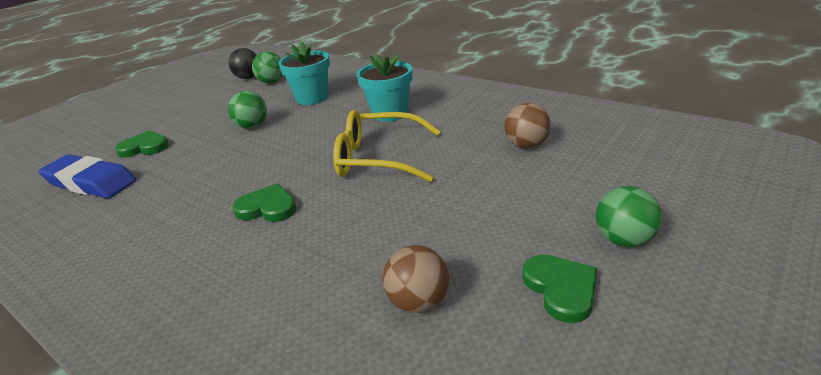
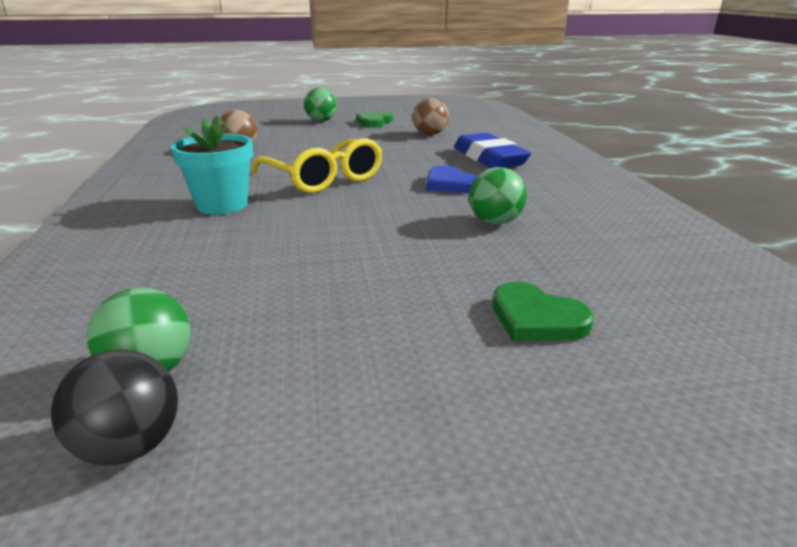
camera: 140 degrees left, 5 degrees down
blue eraser [39,154,136,198] -> blue eraser moved to [454,133,531,168]
green ball [228,91,267,129] -> green ball moved to [469,167,527,225]
green heart [232,184,297,222] -> blue heart [426,165,477,193]
turquoise flower pot [278,41,330,105] -> none

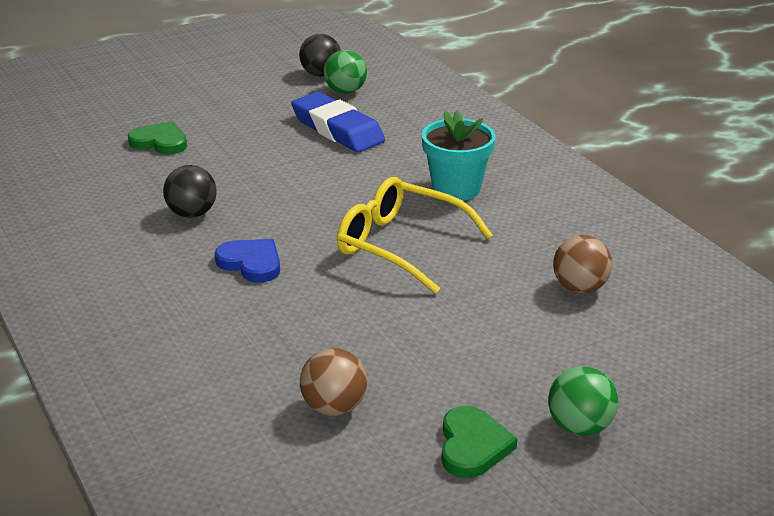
camera: 160 degrees right, 5 degrees up
blue eraser [454,133,531,168] -> blue eraser moved to [291,92,385,152]
green ball [469,167,527,225] -> black ball [163,165,217,218]

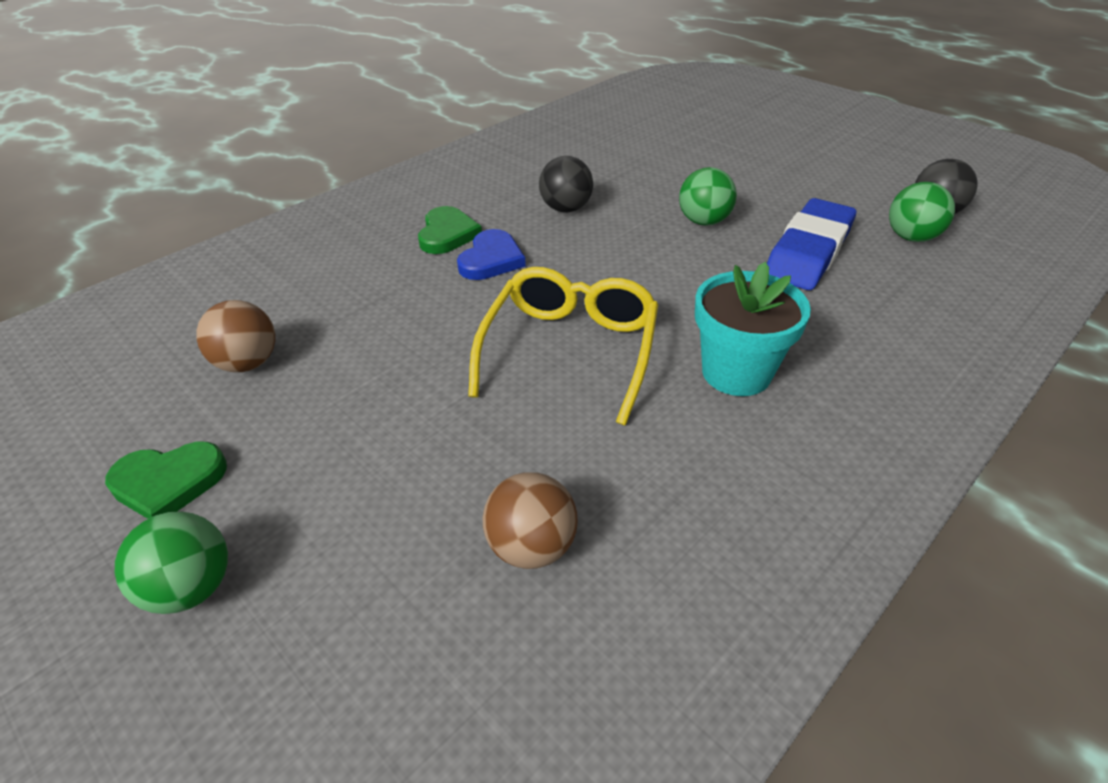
camera: 75 degrees right, 10 degrees up
green heart [128,122,187,154] -> green heart moved to [418,206,482,254]
none -> green ball [679,167,737,226]

